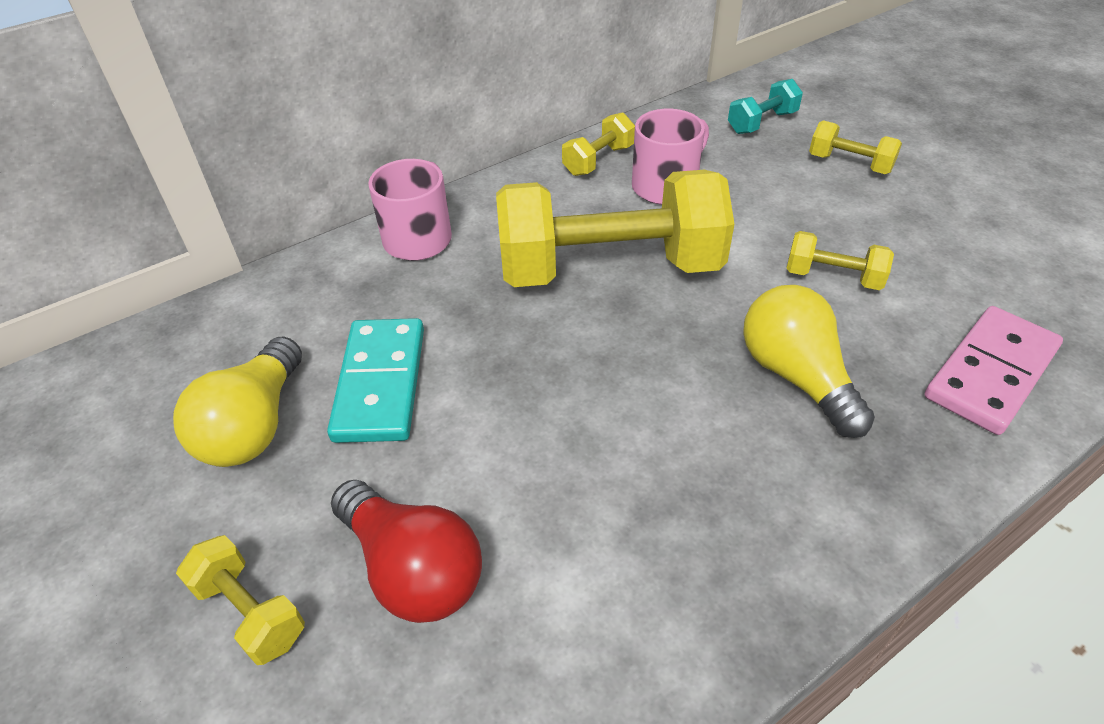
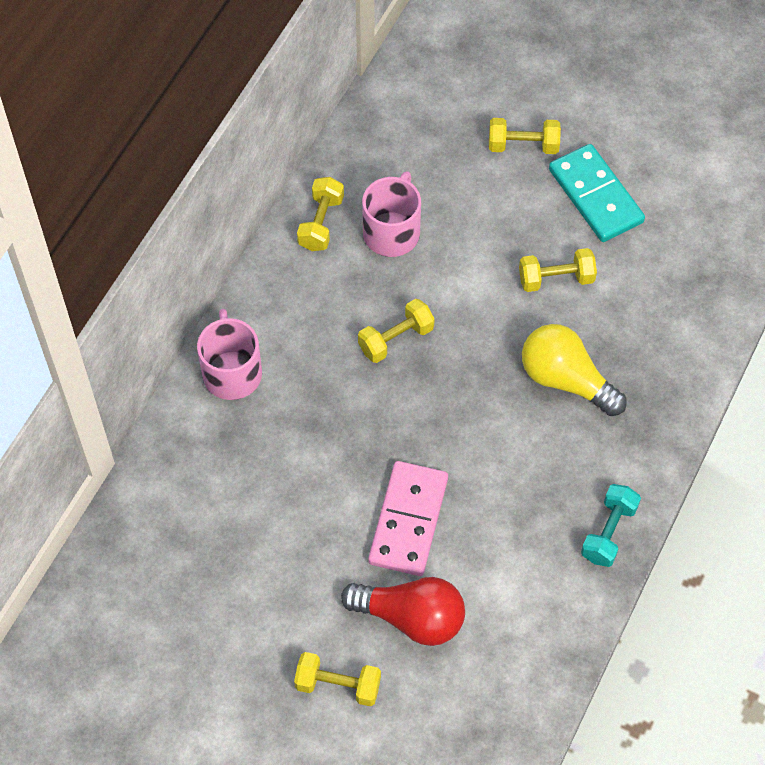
camera: 30 degrees left, 15 degrees up
yellow light bulb [173,337,302,467] -> none
turquoise domino [327,318,424,443] -> turquoise domino moved to [549,144,645,242]
yellow dumbbell [496,170,734,287] -> yellow dumbbell [358,299,435,363], size x0.43
turquoise dumbbell [728,79,803,134] -> turquoise dumbbell moved to [581,484,641,567]
pink domino [925,306,1063,435] -> pink domino moved to [368,461,448,576]

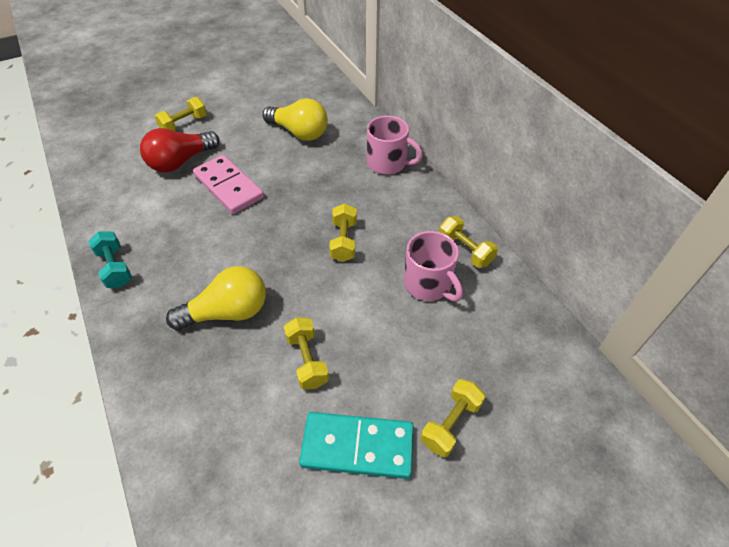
camera: 125 degrees right, 10 degrees down
yellow dumbbell [519,248,597,292] -> yellow dumbbell turned 45 degrees counterclockwise [284,317,329,389]
none -> yellow light bulb [263,98,328,141]

